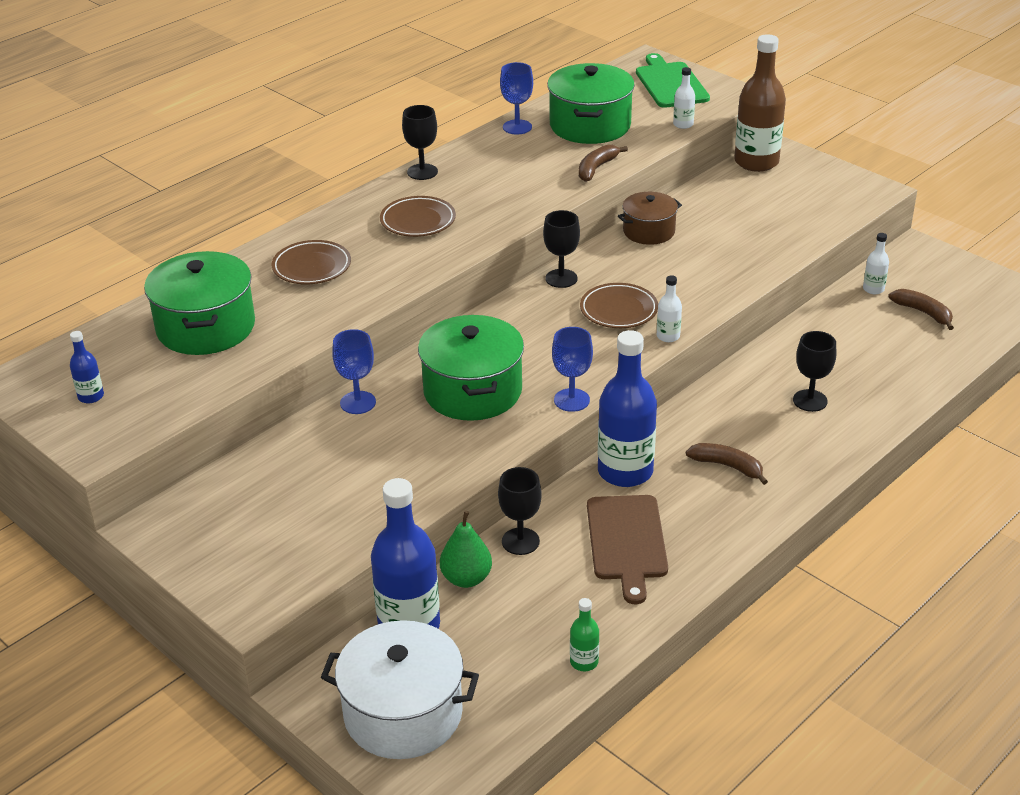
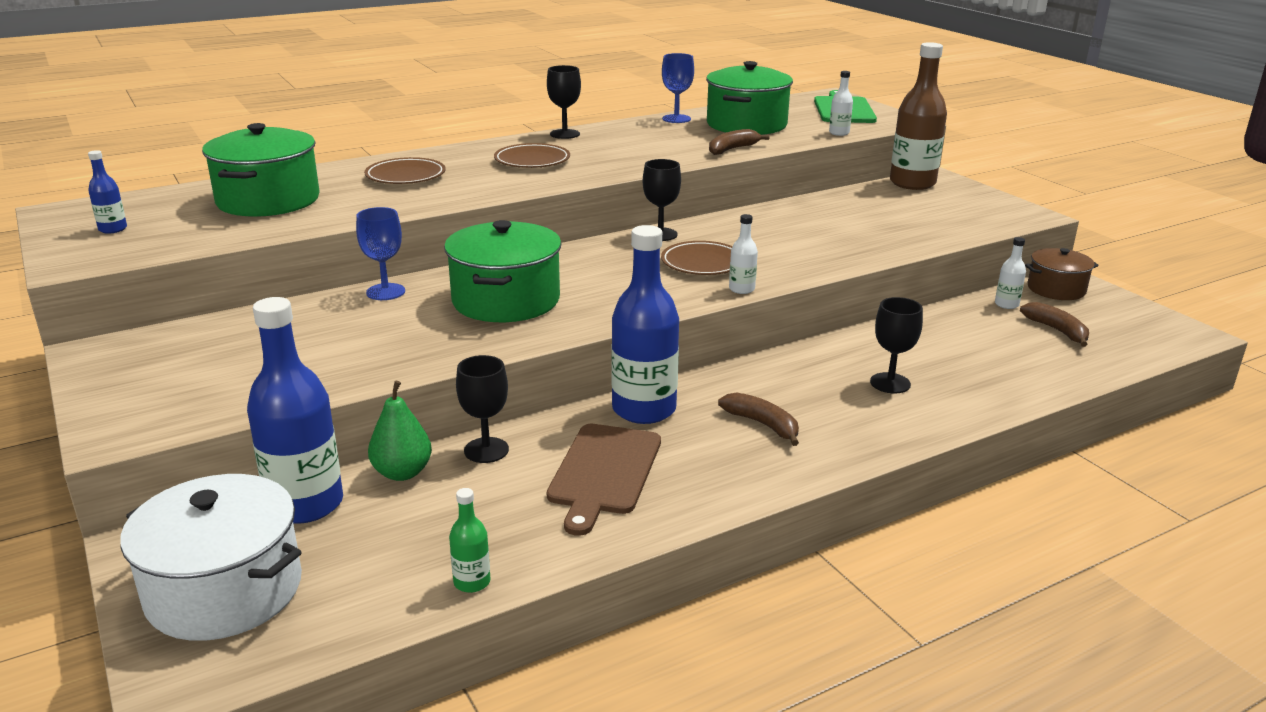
camera: 15 degrees right, 10 degrees down
blue goblet [552,327,593,412] -> none
brown pot [618,192,682,245] -> brown pot moved to [1025,248,1099,300]

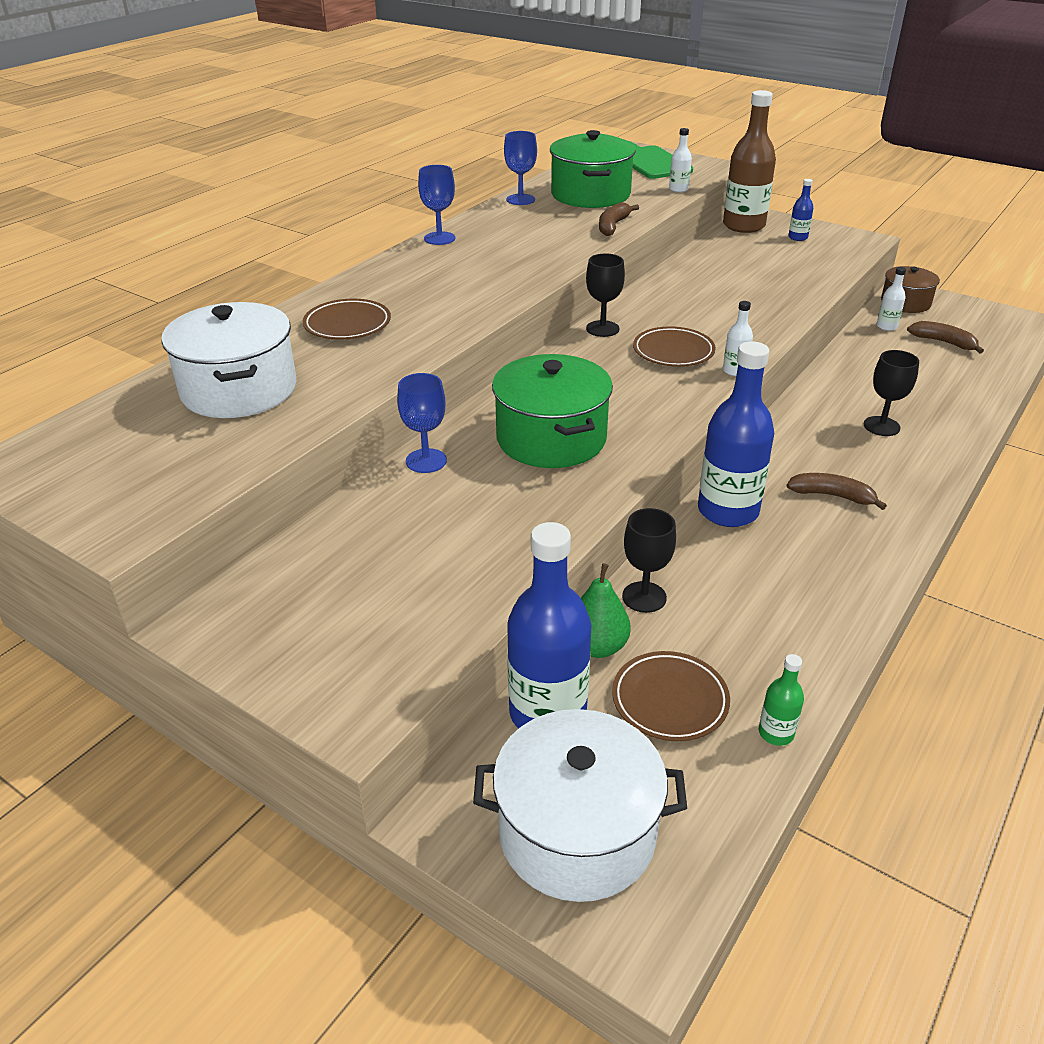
camera: 25 degrees left, 10 degrees up
blue bottle [88,150,127,234] -> blue bottle moved to [788,179,813,241]
green pot [202,123,320,217] -> white pot [161,302,297,418]
brown plate [494,143,570,168] -> brown plate moved to [612,651,730,741]
black goblet [547,65,581,139] -> blue goblet [418,165,455,245]
brown cutting board [547,424,661,536] -> none

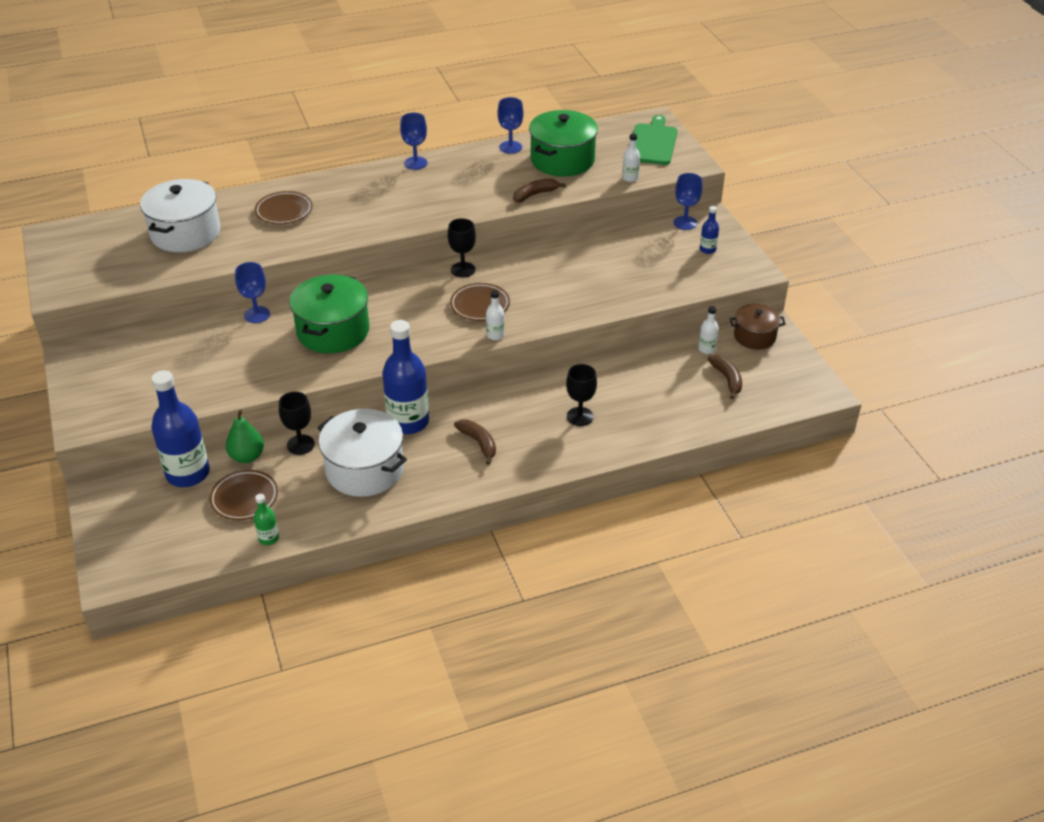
camera: 35 degrees right, 5 degrees up
white pot [473,709,687,902] -> white pot moved to [317,409,407,497]
brown bottle [723,90,776,233] -> blue goblet [673,173,703,230]

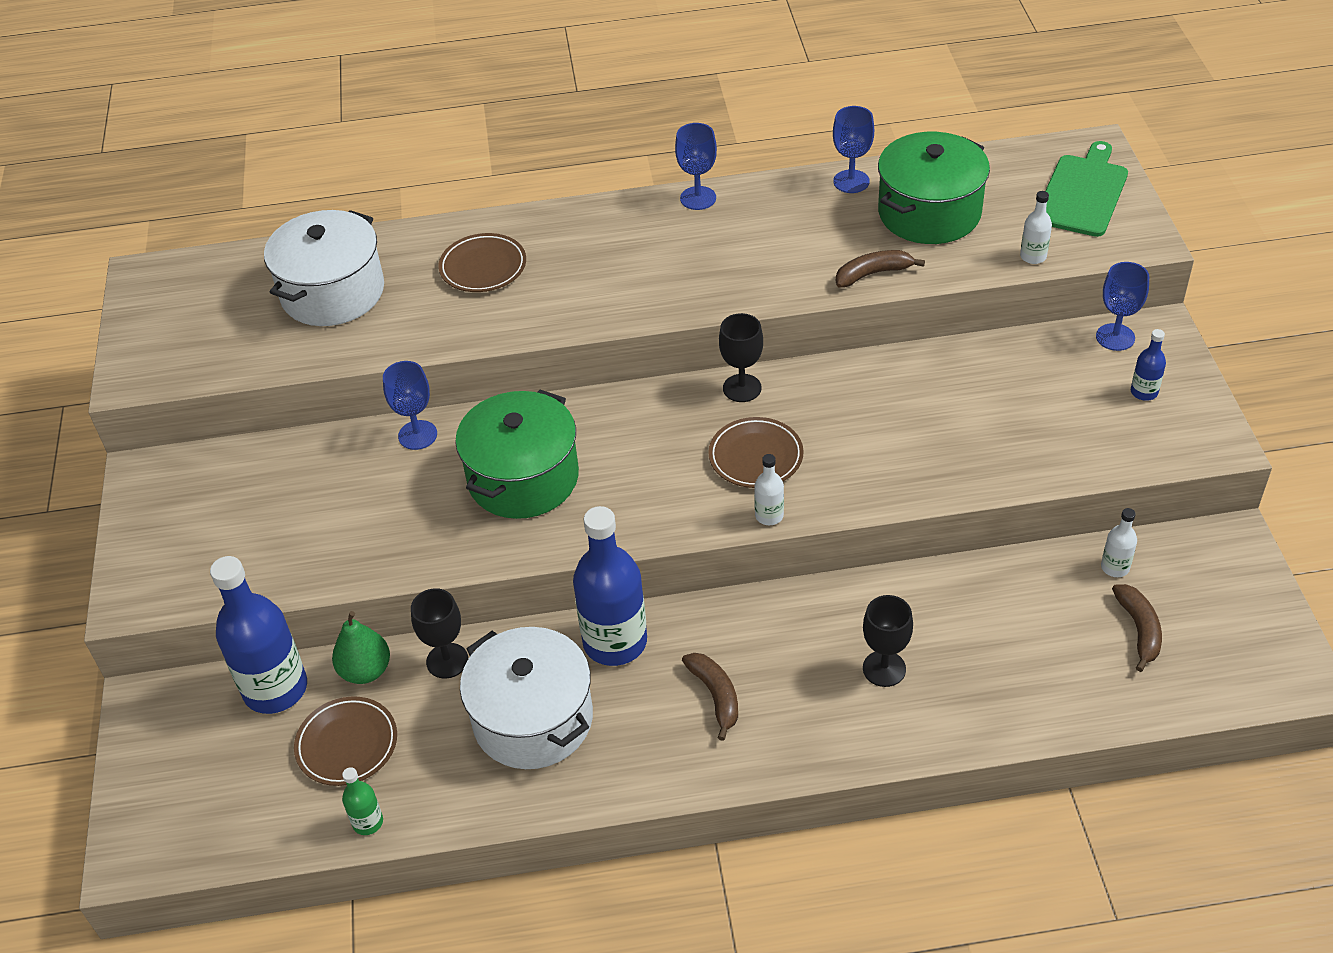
camera: 15 degrees right, 5 degrees up
brown pot [730,304,786,350] -> none

